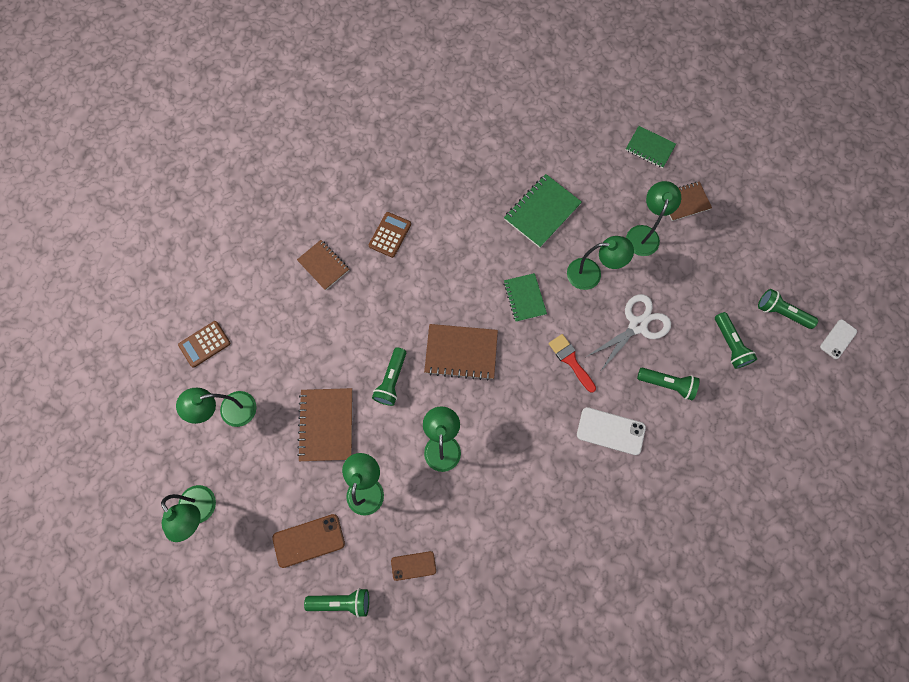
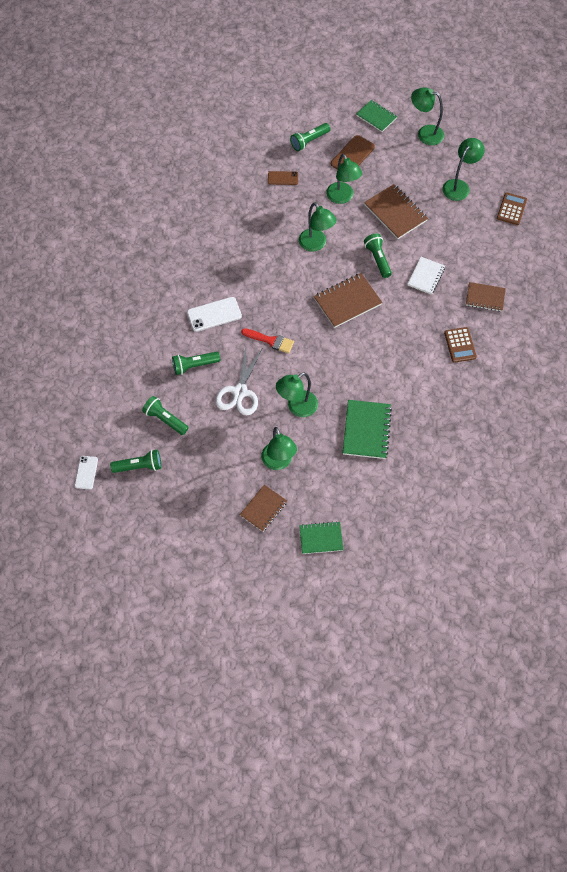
camera: 145 degrees right, 10 degrees down
brown phone [391,551,436,581] -> brown phone turned 45 degrees clockwise [268,171,298,185]
green notebook [504,273,547,322] -> green notebook moved to [356,100,397,132]
none -> white notebook [408,257,445,295]

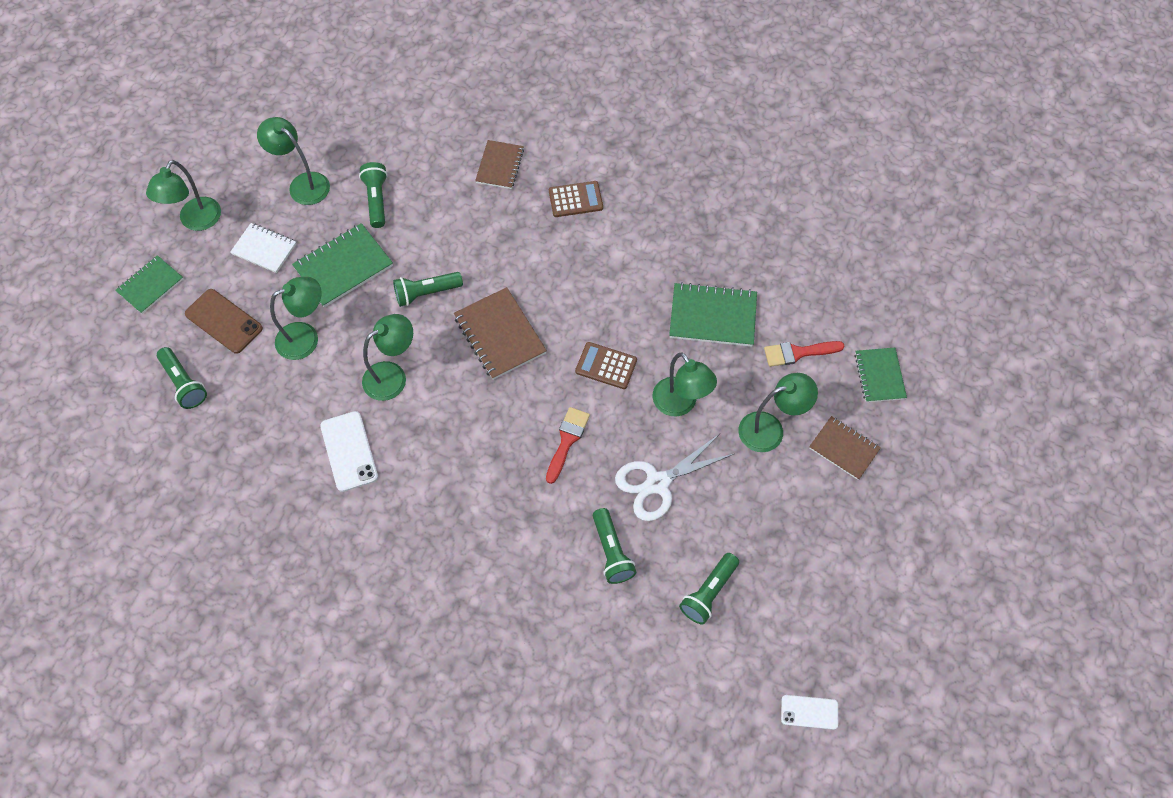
camera: 90 degrees left, 0 degrees up
green flashlight [110,450,161,473] -> green flashlight moved to [359,162,388,228]
white phone [187,297,242,332] -> white phone moved to [320,411,378,492]
white scissors [215,347,263,415] -> white scissors turned 135 degrees clockwise [615,434,734,521]
brown phone [268,171,298,185] -> none
brown notebook [364,184,428,239] -> green notebook [292,223,393,308]
white notebook [408,257,445,295] -> white notebook moved to [230,223,296,273]
brown calculator [497,192,527,225] -> brown calculator moved to [575,342,637,389]
none -> red brush [764,341,845,367]

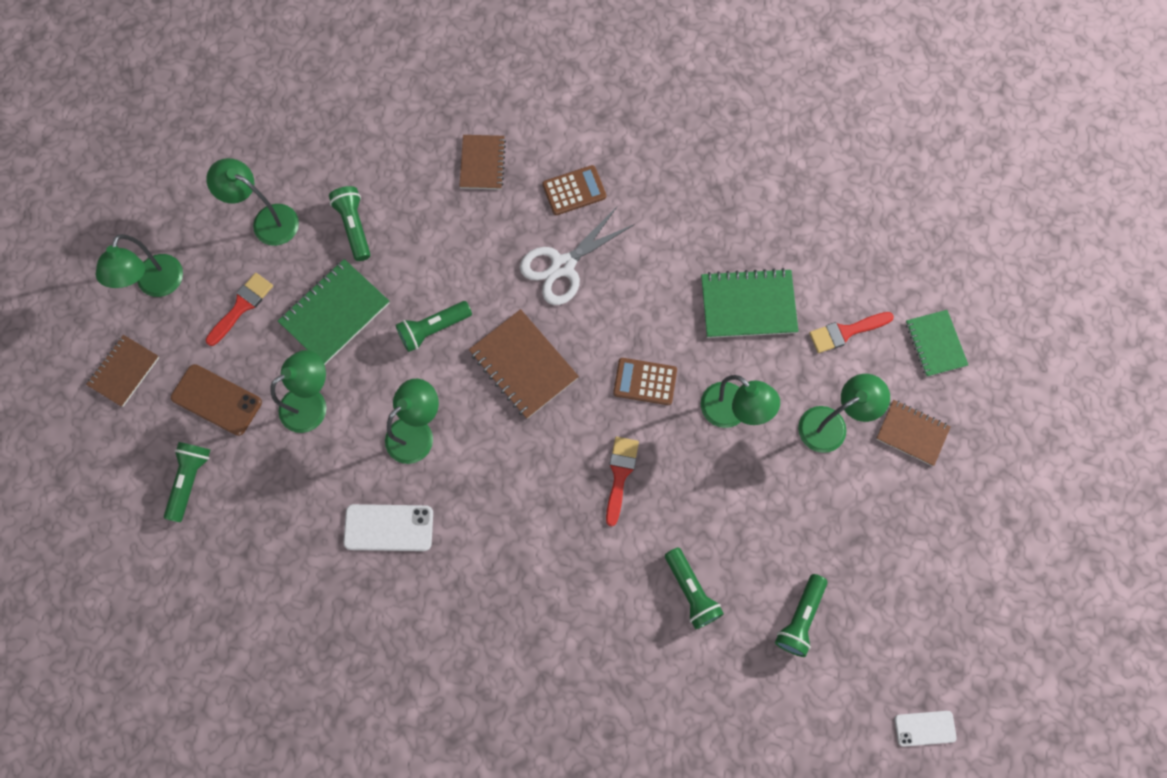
camera: 10 degrees left, 10 degrees up
green notebook [115,255,183,314] -> brown notebook [86,335,160,407]
green flashlight [157,347,207,409] -> green flashlight turned 120 degrees counterclockwise [164,442,210,522]
white notebook [230,223,296,273] -> red brush [206,273,273,346]
white phone [320,411,378,492] -> white phone turned 60 degrees counterclockwise [343,504,433,551]
white scissors [615,434,734,521] -> white scissors moved to [520,207,635,305]

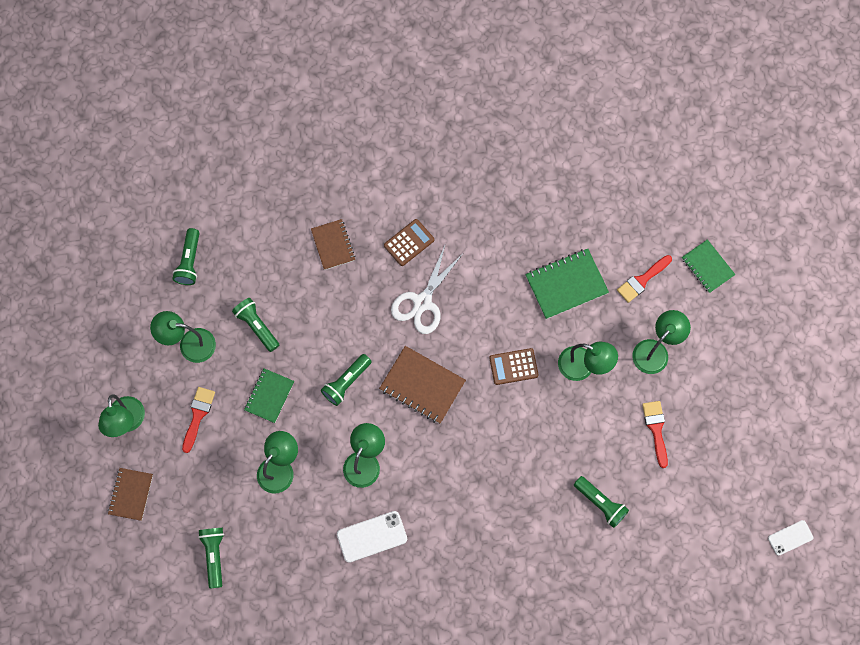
camera: 20 degrees left, 0 degrees up
brown phone [171,364,262,436] -> none
green notebook [278,259,389,365] -> green notebook [244,368,294,423], size x0.66
red brush [606,437,639,526] -> red brush moved to [642,401,668,468]
green flashlight [775,574,828,657] -> green flashlight moved to [172,228,200,285]
brown notebook [876,400,951,466] -> none

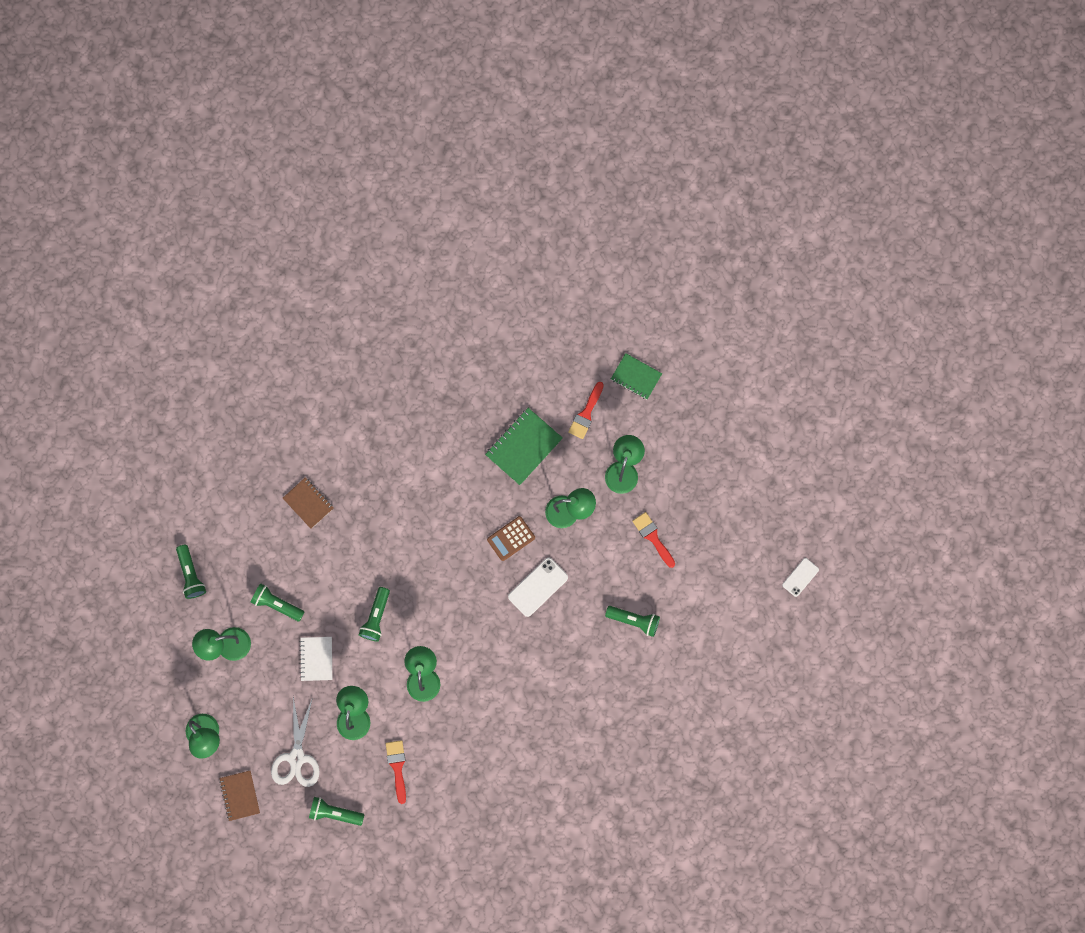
camera: 25 degrees left, 5 degrees up
red brush [182,387,215,453] -> red brush moved to [386,740,406,804]
green flashlight [198,528,224,589] -> green flashlight turned 45 degrees counterclockwise [309,797,364,826]
green notebook [244,368,294,423] -> white notebook [299,637,332,681]
white phone [337,511,407,563] -> white phone moved to [508,557,568,617]
brown notebook [379,346,466,424] -> none
brown calculator [384,219,434,266] -> none
white scissors [391,246,463,334] -> white scissors moved to [271,697,320,787]

